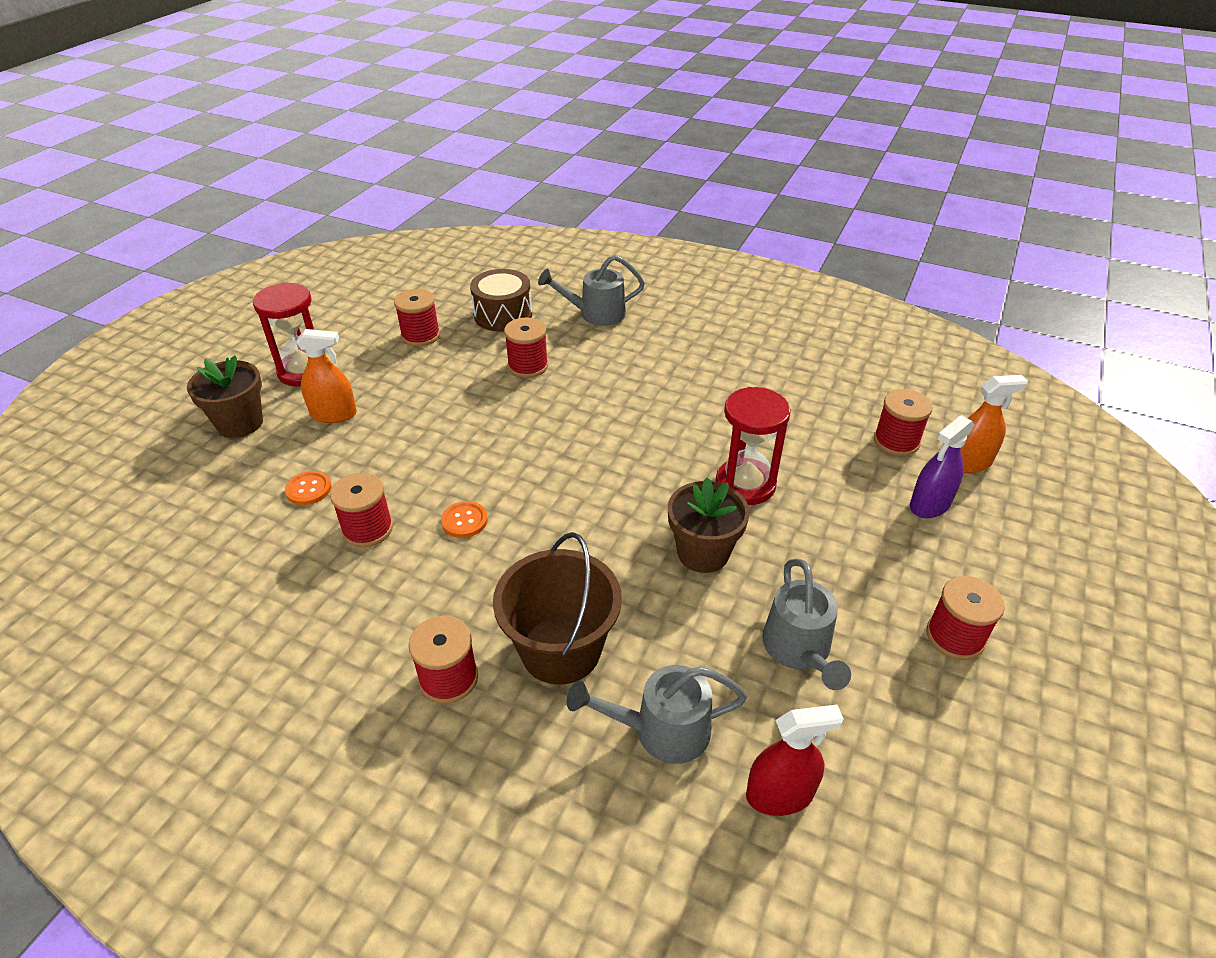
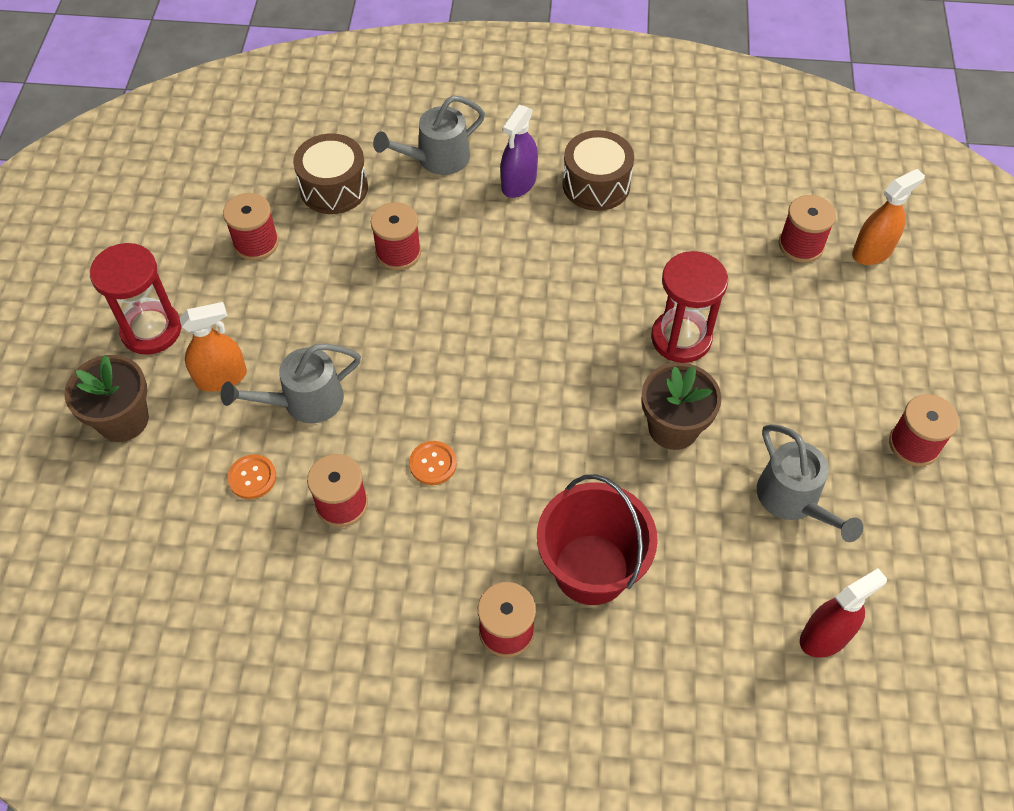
camera: 20 degrees left, 15 degrees up
brown bucket [493,532,622,685] -> red bucket [537,474,658,605]
grey watering can [567,665,747,764] -> grey watering can moved to [221,343,361,423]
purple spray bottle [910,415,975,518] -> purple spray bottle moved to [501,105,538,198]
none -> brown drum [562,130,634,211]

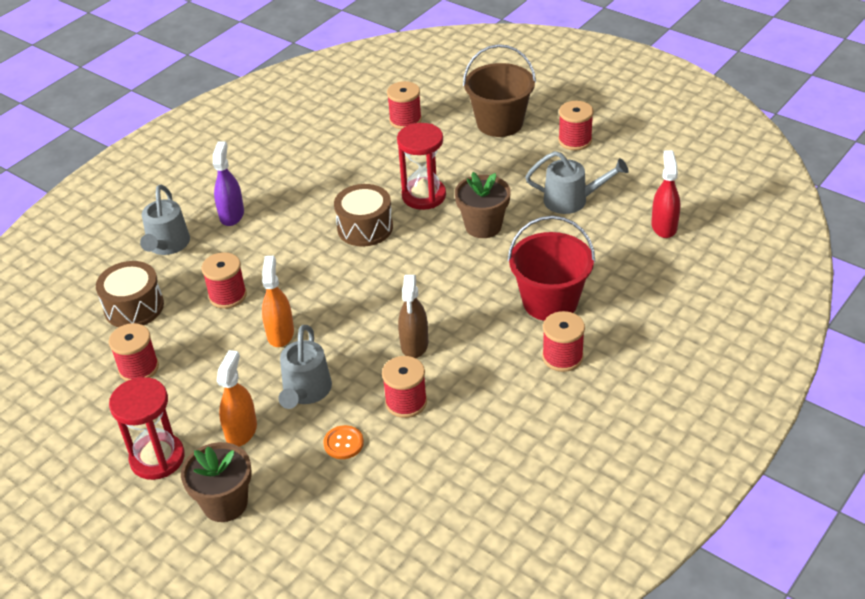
camera: 55 degrees left, 15 degrees down
orange button [409,441,457,485] -> brown spray bottle [398,275,428,358]
purple spray bottle [501,105,538,198] -> purple spray bottle turned 150 degrees counterclockwise [213,141,244,226]
brown drum [562,130,634,211] -> brown drum moved to [334,184,393,247]
orange spray bottle [852,169,925,265] -> orange spray bottle moved to [262,256,294,347]
none -> brown bucket [463,44,536,137]

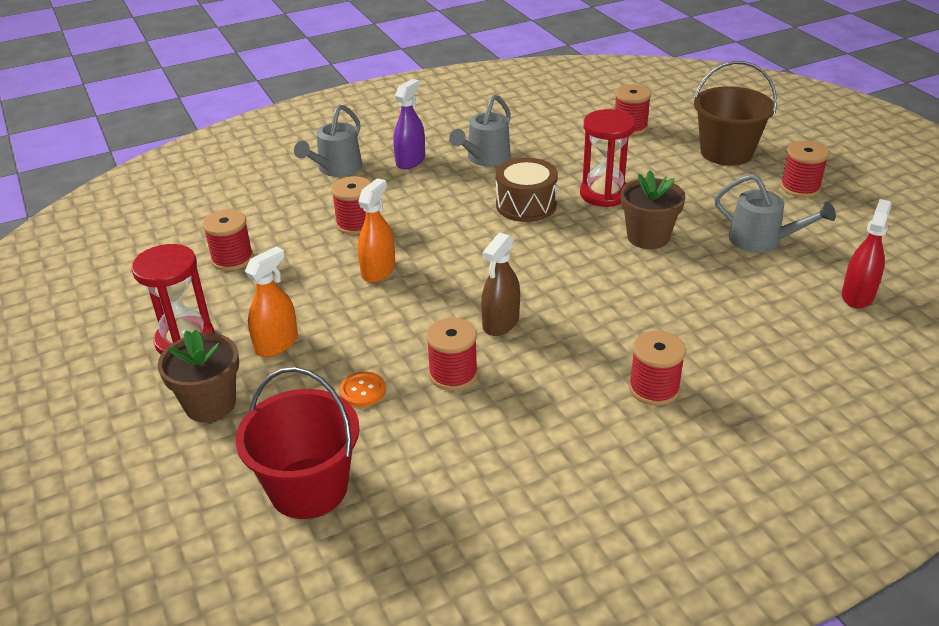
camera: 25 degrees right, 5 degrees down
brown drum [96,261,164,327] -> none
grey watering can [278,325,332,409] -> grey watering can moved to [449,95,511,166]
red bucket [508,216,595,321] -> red bucket moved to [235,367,360,519]

